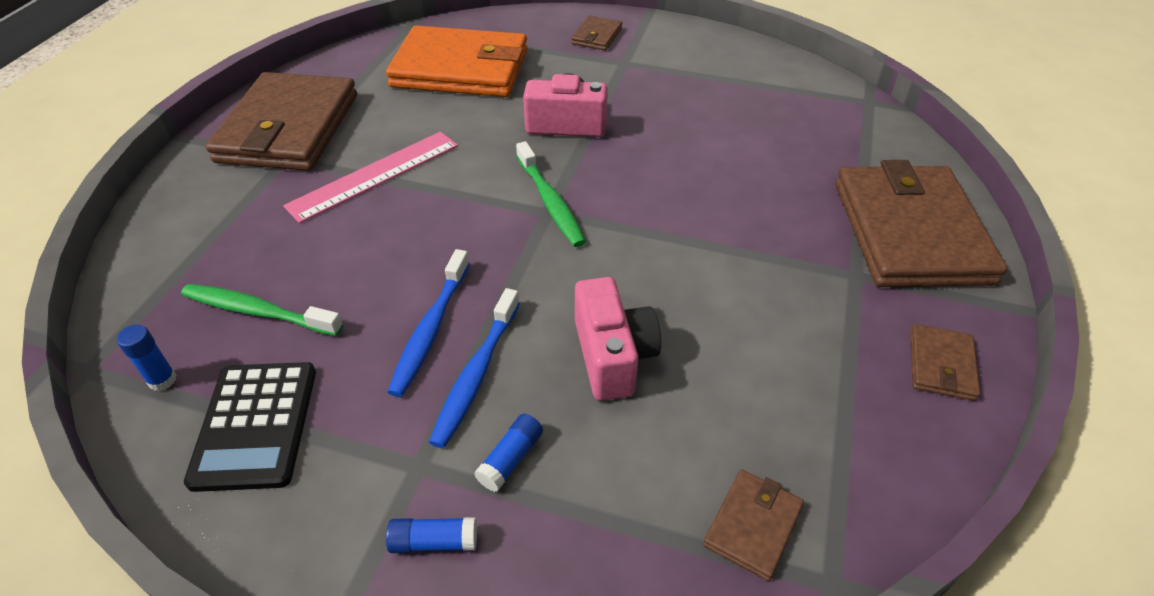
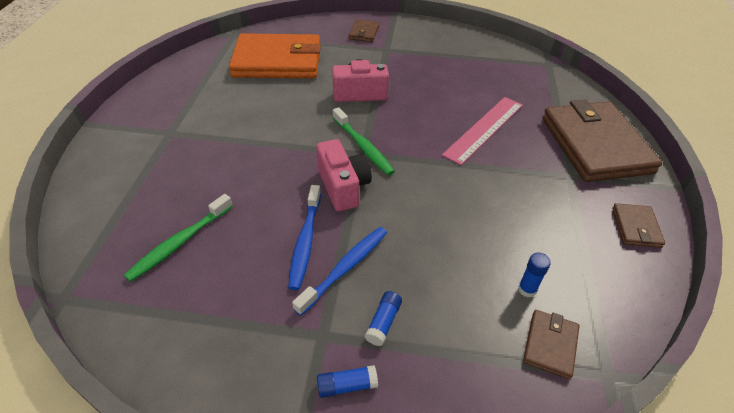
camera: 10 degrees left, 0 degrees up
blue glue stick [117,324,177,391] -> blue glue stick moved to [518,253,551,297]
green toothbrush [181,284,343,336] -> green toothbrush turned 60 degrees counterclockwise [124,194,233,282]
black calculator [184,362,316,492] -> none
brown wallet [206,72,357,171] -> none
pink ruler [283,132,458,223] -> pink ruler moved to [442,97,523,165]
blue toothbrush [429,288,520,448] -> blue toothbrush turned 150 degrees counterclockwise [292,227,387,316]
pink camera [575,277,661,401] -> pink camera moved to [316,139,372,211]

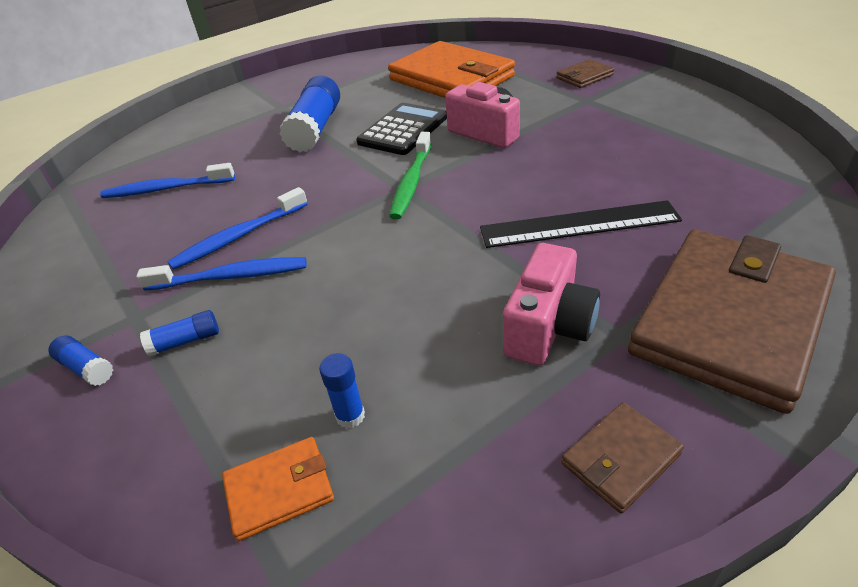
camera: 50 degrees right, 5 degrees down
green toothbrush [124,194,233,282] -> blue toothbrush [100,163,235,198]
pink camera [316,139,372,211] -> pink camera moved to [503,243,600,366]
pink ruler [442,97,523,165] -> black ruler [480,200,682,248]
brown wallet [523,310,580,379] -> orange wallet [222,437,334,541]
none -> blue glue stick [279,76,340,152]
none -> black calculator [356,103,447,155]

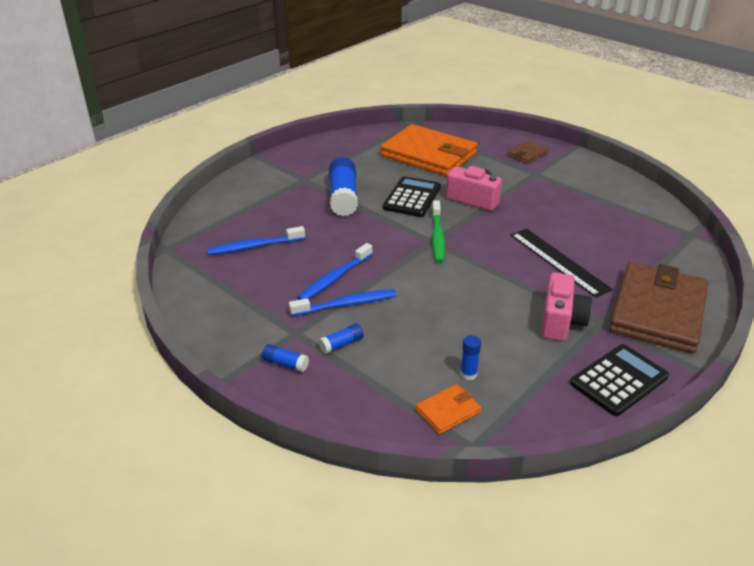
camera: 15 degrees left, 5 degrees down
black ruler [480,200,682,248] -> black ruler turned 75 degrees clockwise [511,228,613,298]
brown wallet [561,402,684,514] -> black calculator [570,344,669,416]

